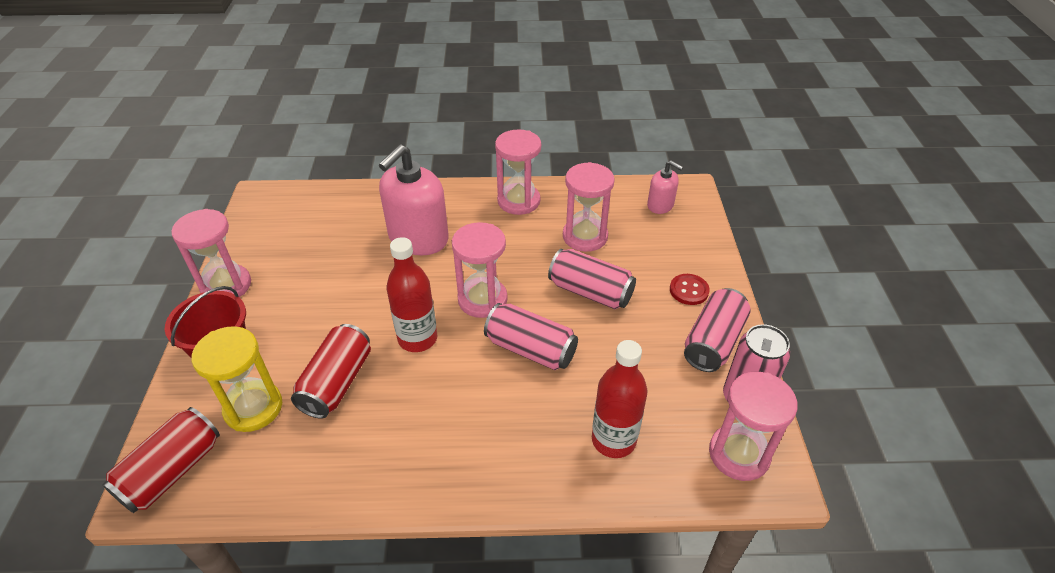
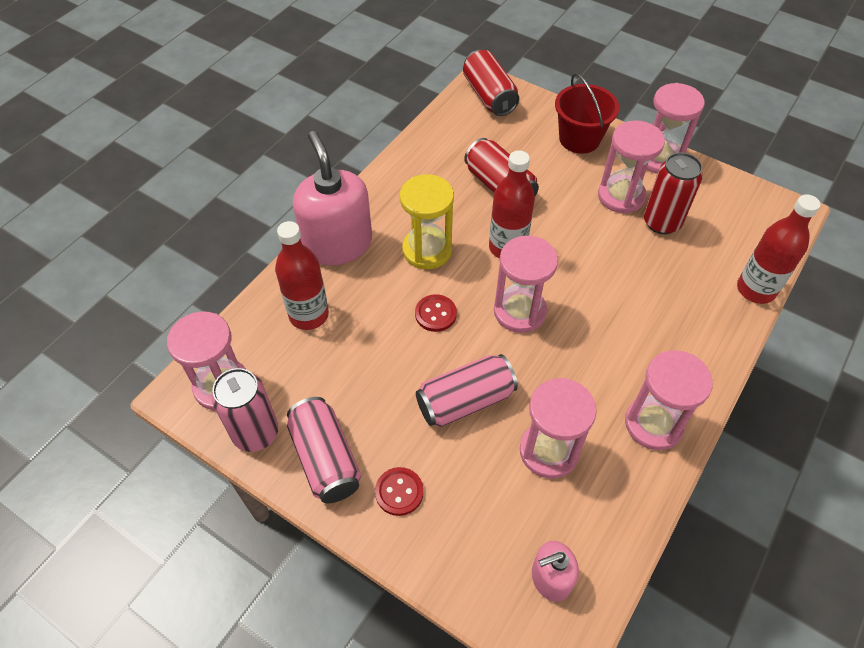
camera: 125 degrees right, 10 degrees up
yellow hourglass [191,326,282,432] -> yellow hourglass moved to [400,174,454,269]
pink soap dispenser [379,144,449,255] -> pink soap dispenser moved to [293,131,372,266]
pink can [484,303,578,370] -> red button [415,294,457,332]
none -> pink hourglass [598,120,665,214]
none -> red can [644,152,703,234]
none -> red bottle [737,194,820,304]

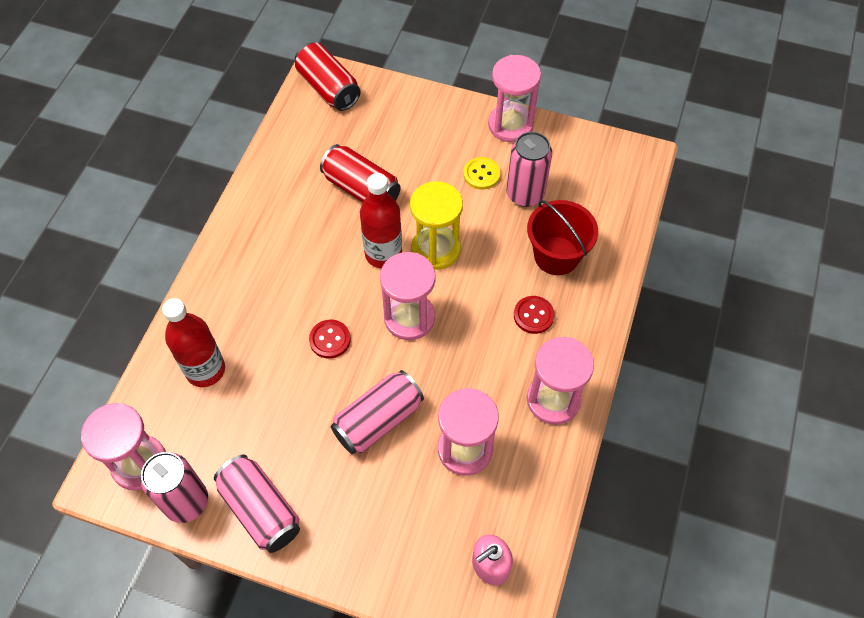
camera: 15 degrees left, 5 degrees up
pink soap dispenser [293,131,372,266] -> none
red button [375,467,424,516] -> red button moved to [514,296,555,334]
yellow hourglass [400,174,454,269] -> yellow hourglass moved to [410,181,463,270]
red bucket [555,73,619,154] -> red bucket moved to [527,200,598,275]
pink hourglass [598,120,665,214] -> yellow button [463,157,501,190]
red can [644,152,703,234] -> pink can [507,132,552,207]
red bottle [737,194,820,304] -> none

